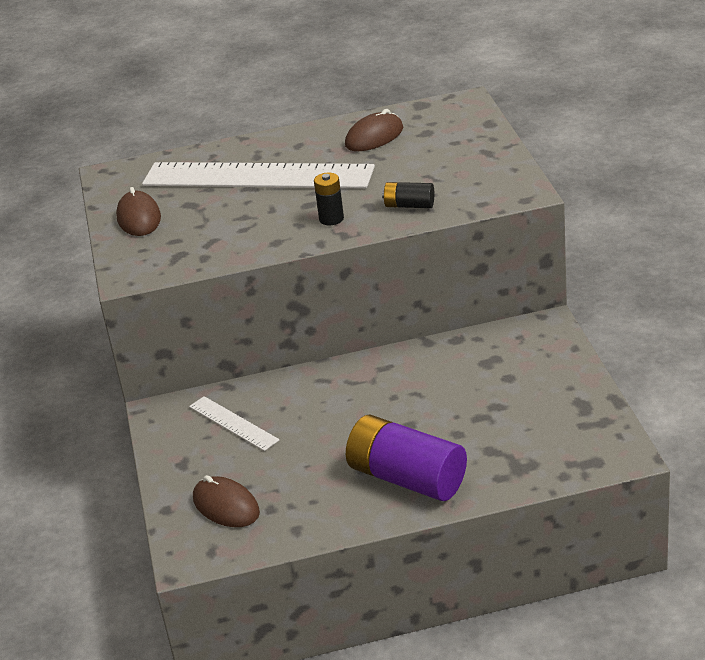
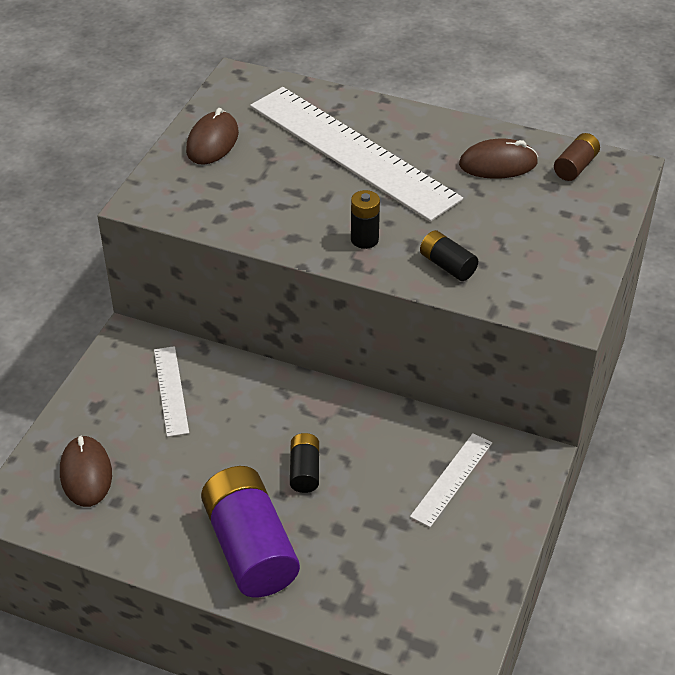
camera: 30 degrees right, 10 degrees up
none -> black battery [290,433,319,493]
none -> white ruler [410,433,492,527]
none -> brown battery [554,133,600,181]

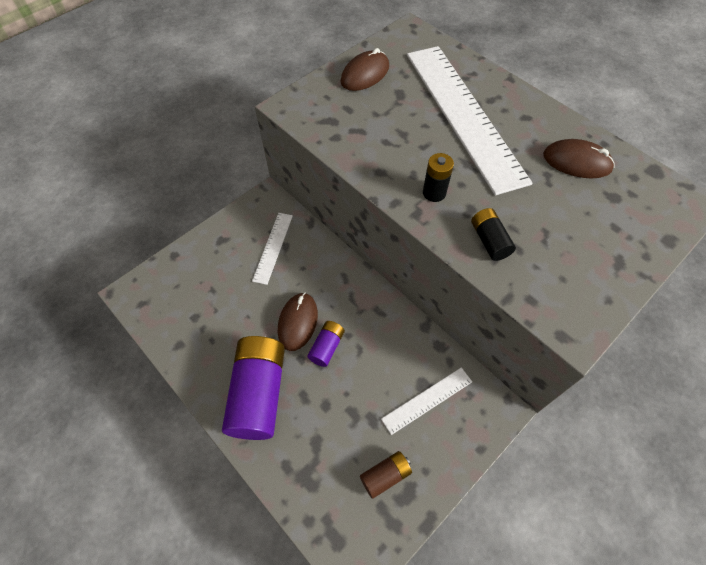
camera: 25 degrees right, 15 degrees up
brown mouse [60,435,112,507] -> brown mouse moved to [278,293,318,351]
black battery [290,433,319,493] -> purple battery [307,321,345,367]
brown battery [554,133,600,181] -> brown battery moved to [360,451,412,499]

